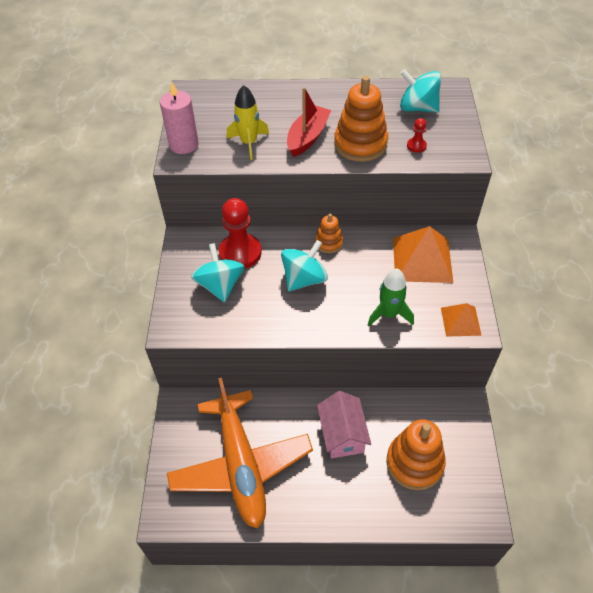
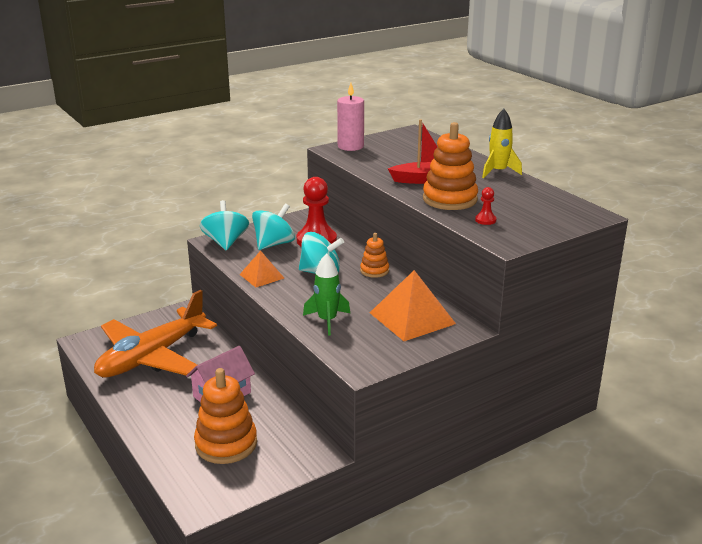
camera: 55 degrees right, 25 degrees down
yellow rocket [227,85,269,160] -> yellow rocket moved to [482,109,522,178]
turquoise spinning top [400,69,441,112] -> turquoise spinning top moved to [200,200,249,251]
orange pyramid [441,303,482,337] -> orange pyramid moved to [239,251,284,288]

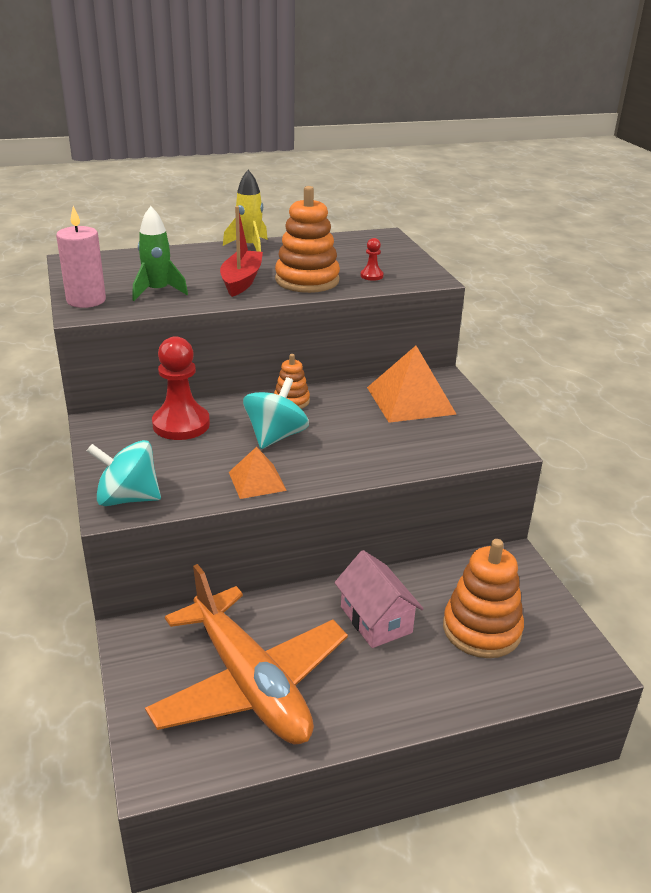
camera: 75 degrees left, 5 degrees up
turquoise spinning top [252,203,295,250] -> none
green rocket [303,253,350,336] -> green rocket moved to [133,206,188,301]

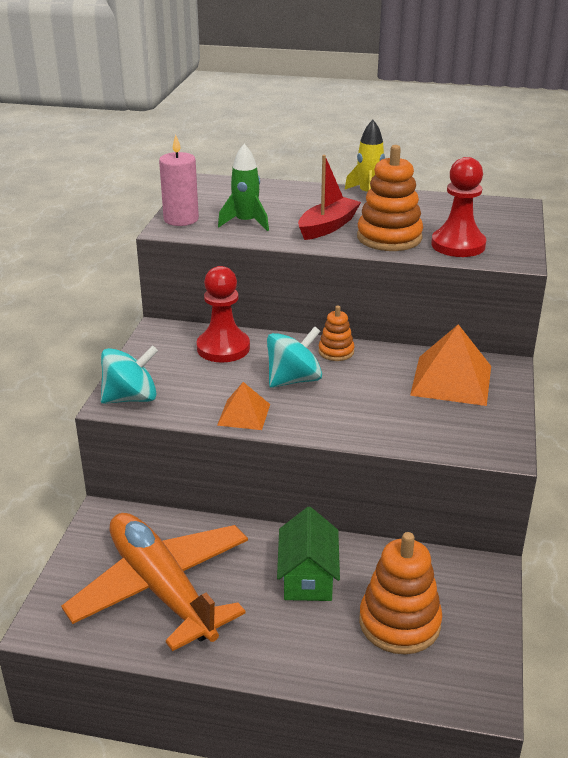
camera: 30 degrees right, 0 degrees up
turquoise spinning top [87,440,161,506] -> turquoise spinning top turned 120 degrees clockwise [101,346,158,404]
orange plane [145,564,348,744] -> orange plane turned 150 degrees clockwise [61,513,248,651]
pink house [334,550,424,648] -> green house [277,507,340,601]
red pawn [360,238,384,281] -> red pawn [431,157,486,257], size x2.23

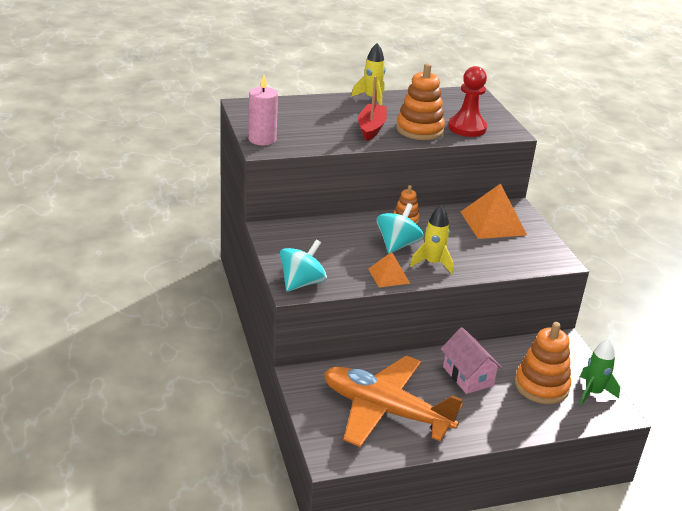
camera: 30 degrees left, 0 degrees up
red pawn [197,266,250,363] -> none
green rocket [218,144,269,231] -> green rocket moved to [580,338,620,405]
green house [277,507,340,601] -> pink house [441,327,503,394]
none -> yellow rocket [410,205,453,274]

